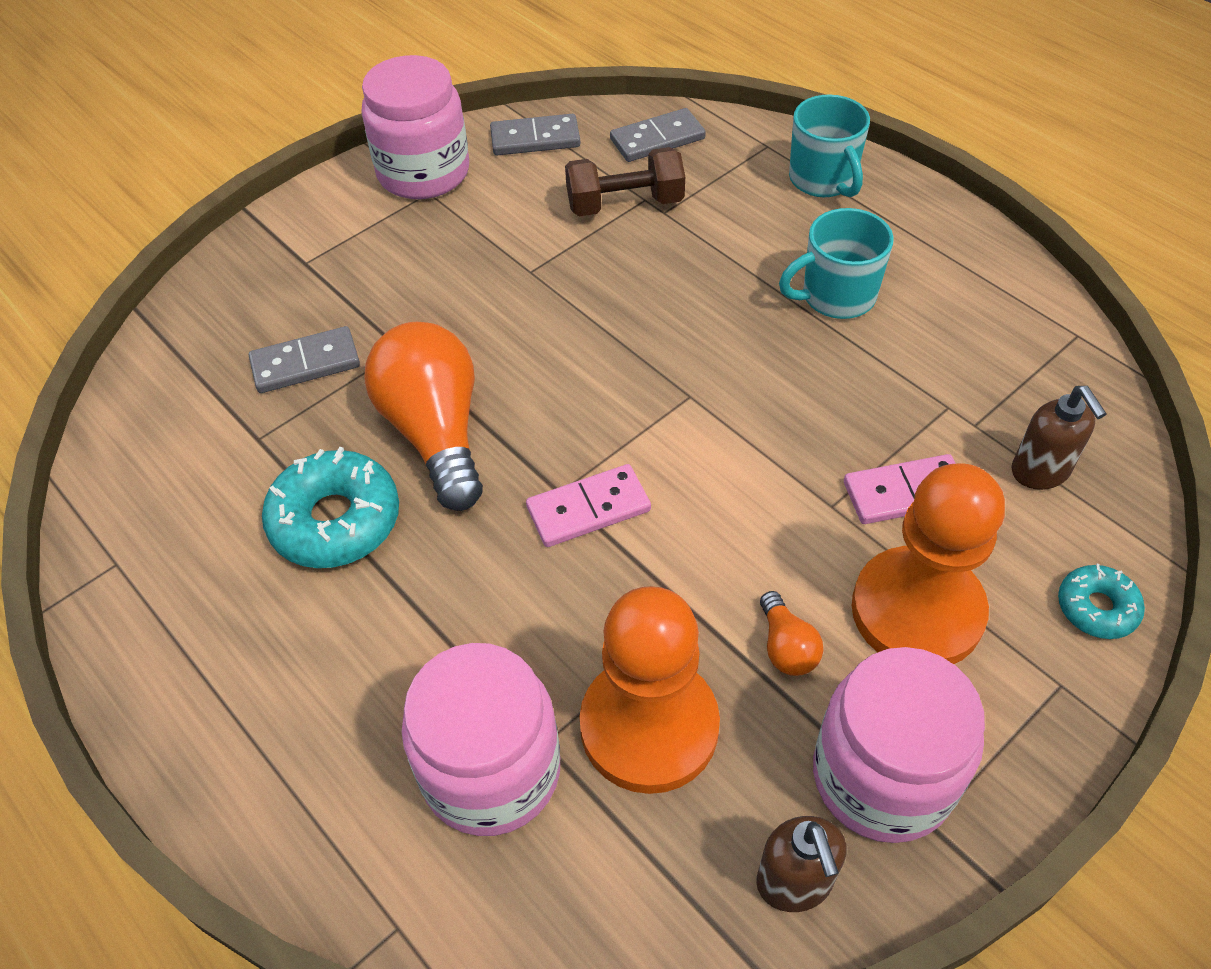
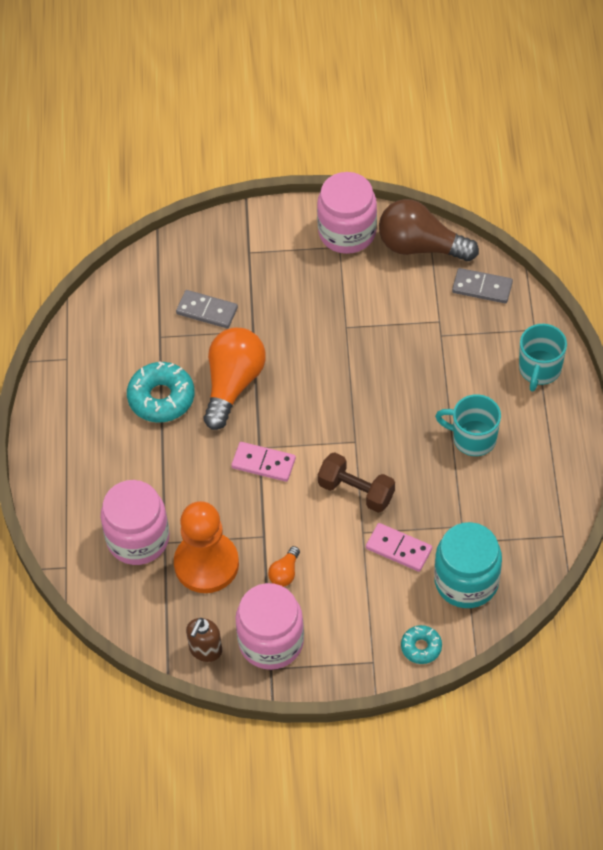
camera: 40 degrees right, 5 degrees up
grey domino [490,114,580,155] -> brown light bulb [379,199,479,261]
brown dumbbell [565,147,685,216] -> brown dumbbell moved to [318,452,395,513]
orange pawn [852,463,1005,664] -> none
brown soap dispenser [1011,386,1106,490] -> turquoise jar [434,522,502,608]

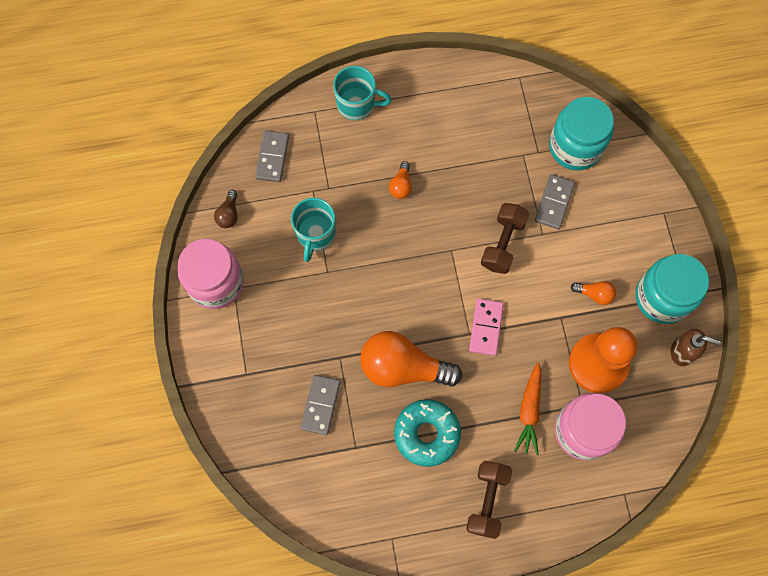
camera: 100 degrees left, 15 degrees up
pink jar [235,583,304,670] -> turquoise jar [635,254,709,324]
pink domino [366,523,432,572] -> grey domino [535,174,575,229]
brown light bulb [379,199,479,261] -> brown light bulb [214,190,238,228], size x0.44
turquoise donut [401,625,442,664] -> none
turquoise mug [435,394,501,456] -> turquoise mug moved to [291,198,336,262]
none -> orange light bulb [389,161,412,199]
none -> brown dumbbell [466,461,512,539]
none -> orange carrot [514,362,541,455]

